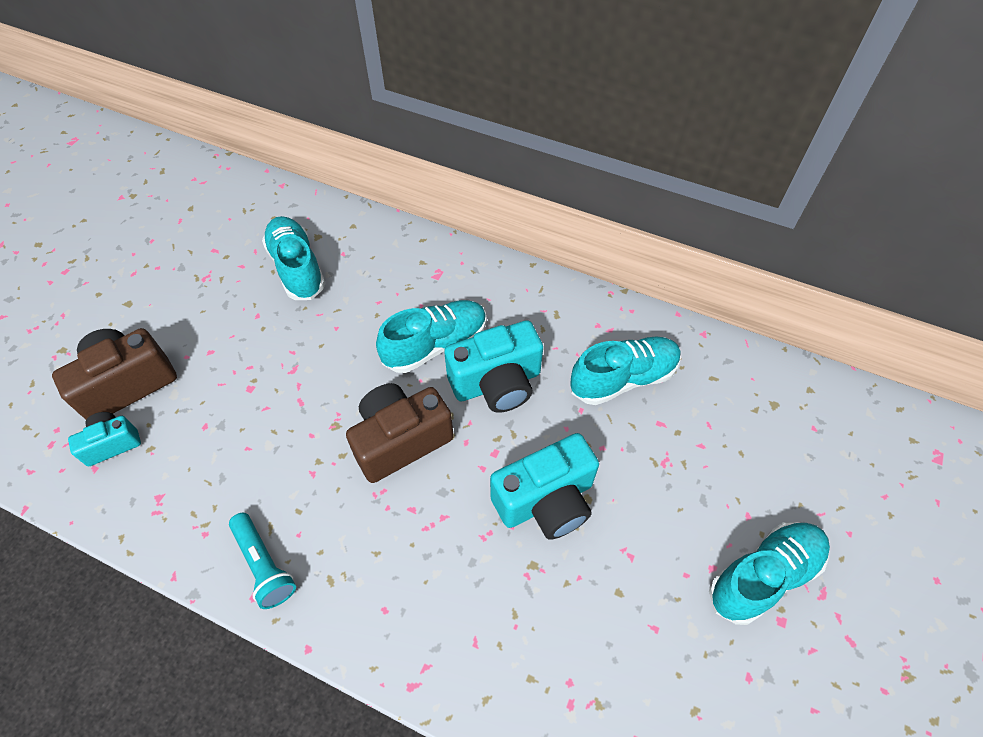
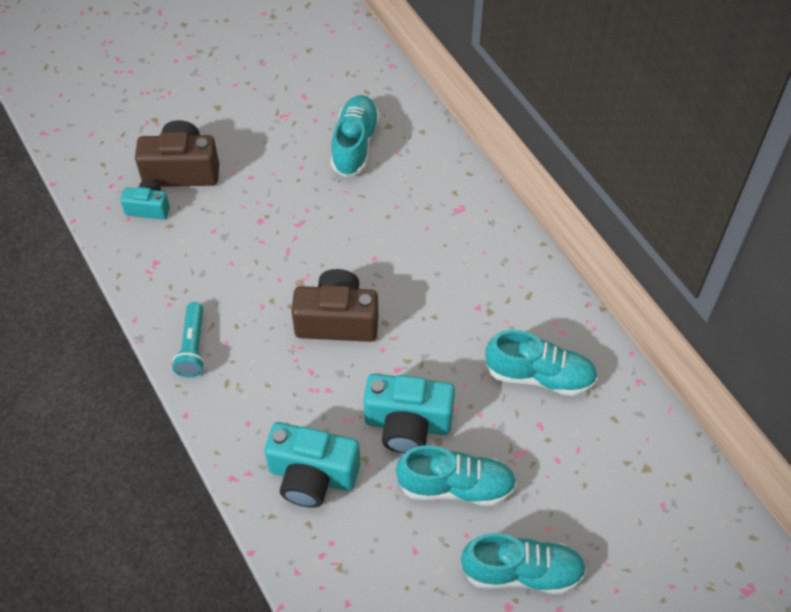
camera: 35 degrees right, 0 degrees up
turquoise shoe [376,300,487,373] -> turquoise shoe moved to [396,445,517,506]
turquoise camera [444,320,543,413] -> turquoise camera moved to [265,422,360,508]

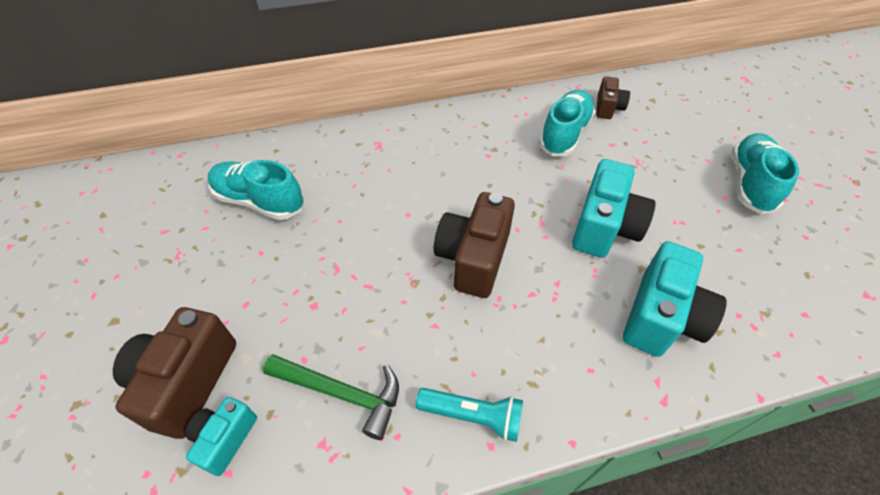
camera: 75 degrees left, 5 degrees down
turquoise shoe [396,445,517,506] -> none
none -> green hammer [263,354,399,440]
none -> brown camera [596,76,630,119]

